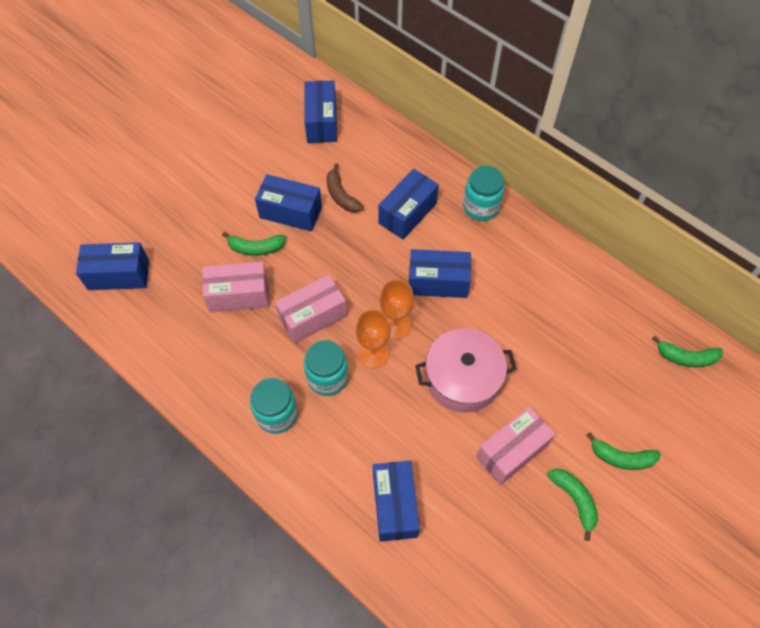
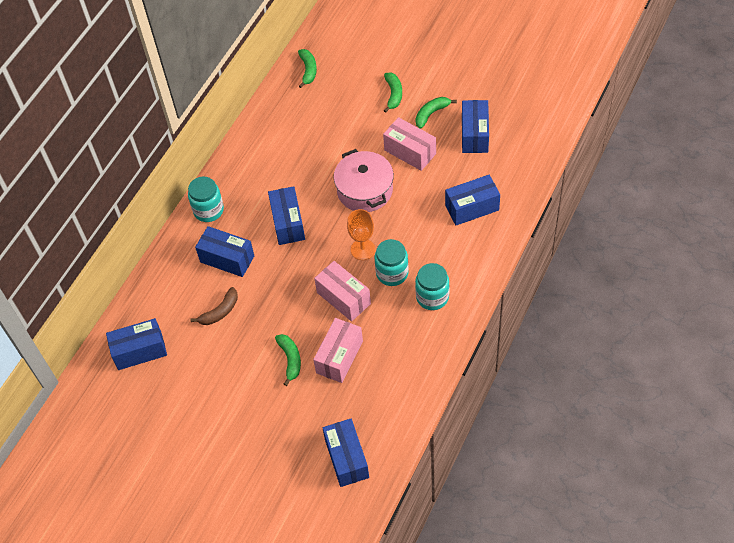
camera: 100 degrees left, 5 degrees down
pink box [202,262,269,313] -> pink box turned 45 degrees clockwise [313,318,363,383]
blue box [255,174,322,232] -> blue box moved to [462,100,489,153]
orange goblet [380,279,414,339] -> none

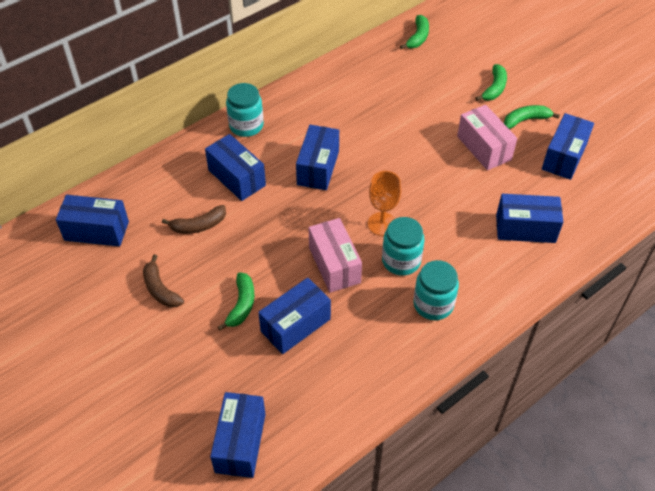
camera: 20 degrees right, 5 degrees down
pink box [313,318,363,383] -> blue box [258,278,331,354]
pink pot [334,149,394,212] -> none
none -> brown banana [143,255,184,307]

